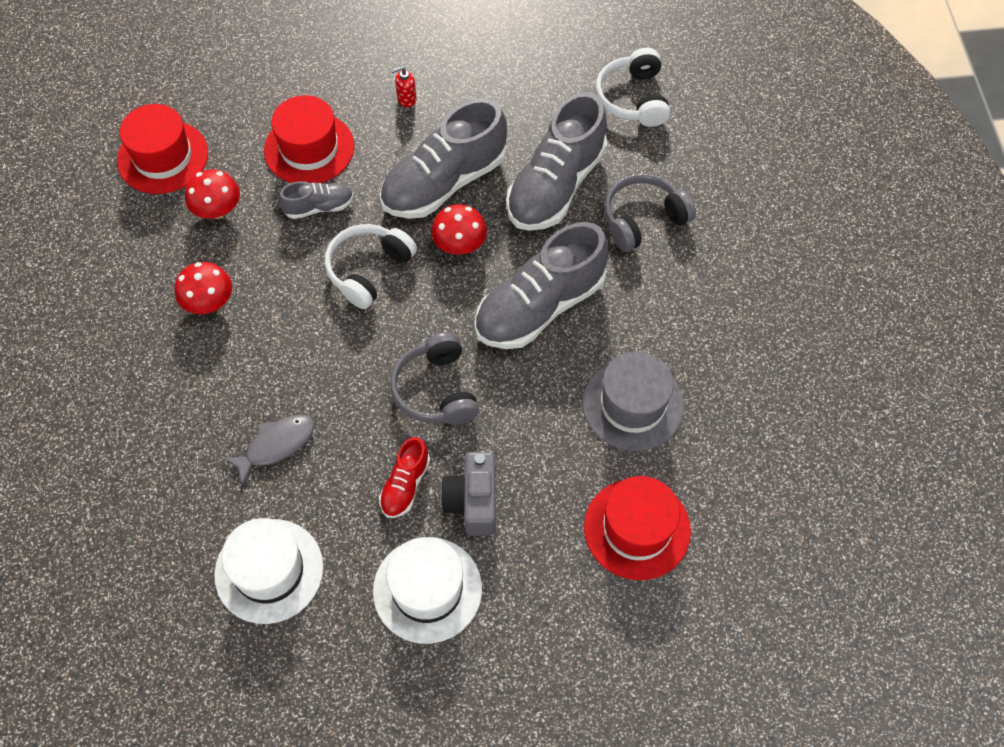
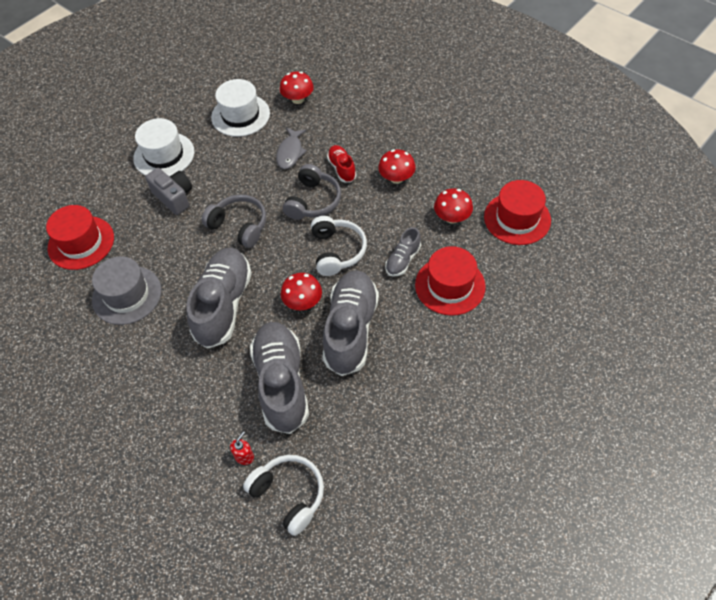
camera: 140 degrees right, 5 degrees down
red shoe [379,437,430,518] -> red shoe moved to [327,145,357,183]
red soap dispenser [391,66,416,107] -> red soap dispenser moved to [230,431,254,465]
grey headphones [604,174,696,252] -> grey headphones moved to [283,164,341,220]
none -> red mushroom [280,71,314,104]

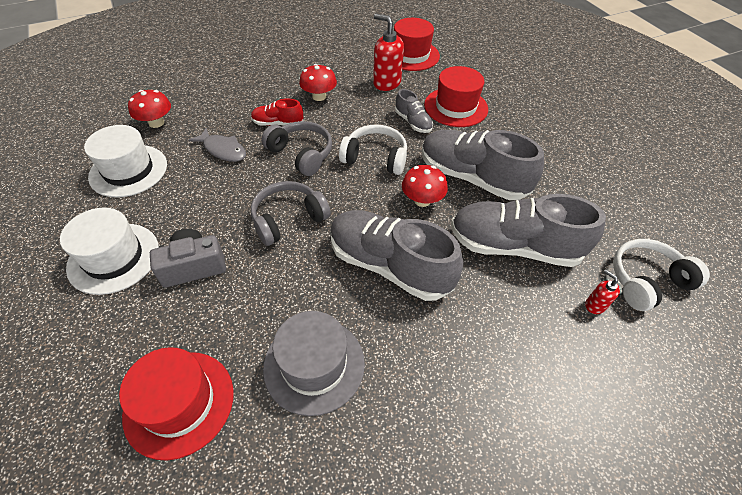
camera: 70 degrees left, 5 degrees down
red mushroom [434,188,473,224] -> red soap dispenser [373,14,404,91]

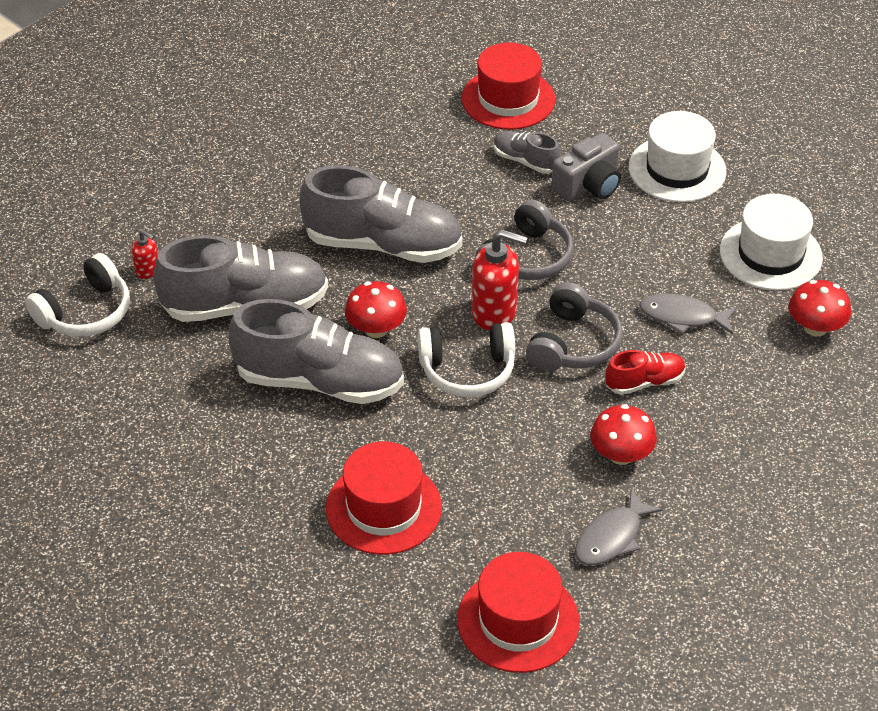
camera: 160 degrees right, 5 degrees down
grey headphones [262,121,332,176] -> grey headphones turned 90 degrees counterclockwise [526,282,623,371]
grey hat [263,311,365,416] -> none
red soap dispenser [373,14,404,91] -> red soap dispenser moved to [472,229,528,330]
grey shoe [395,89,433,133] -> grey shoe moved to [493,131,561,174]
none -> grey fish [575,488,663,565]

